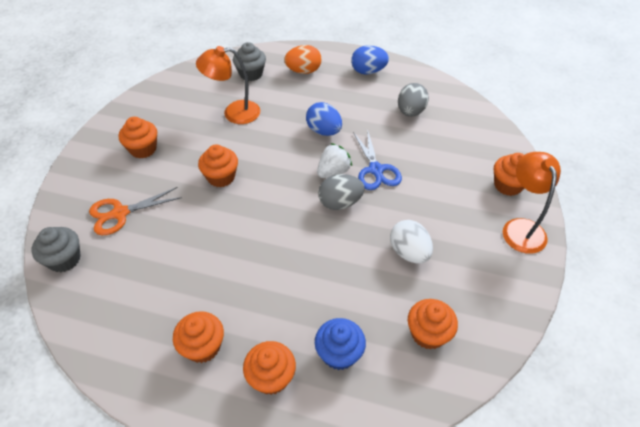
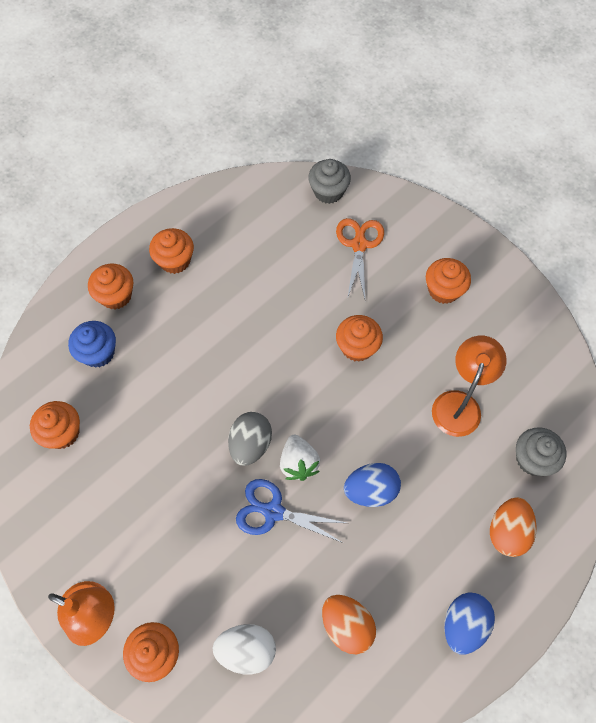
camera: 120 degrees right, 15 degrees up
white egg [390,220,433,263] -> white egg moved to [213,624,276,675]
grey egg [398,83,429,117] -> orange egg [322,595,376,654]

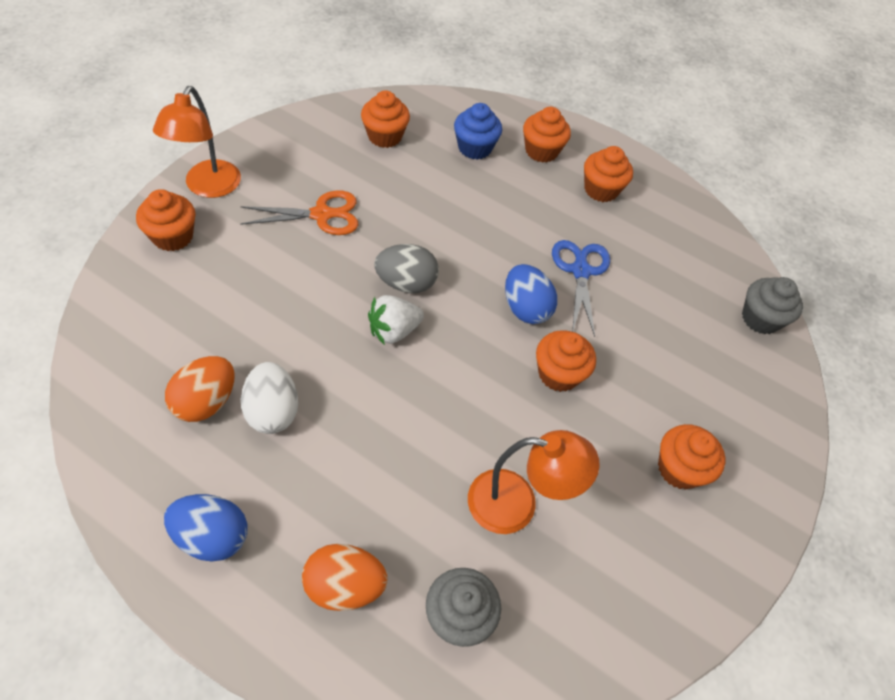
camera: 70 degrees right, 10 degrees down
white egg [213,624,276,675] -> white egg moved to [241,362,298,434]
blue scissors [236,479,346,543] -> blue scissors moved to [552,240,610,337]
orange scissors [336,218,384,299] -> orange scissors moved to [240,191,358,235]
blue egg [344,463,401,507] -> blue egg moved to [505,264,557,324]

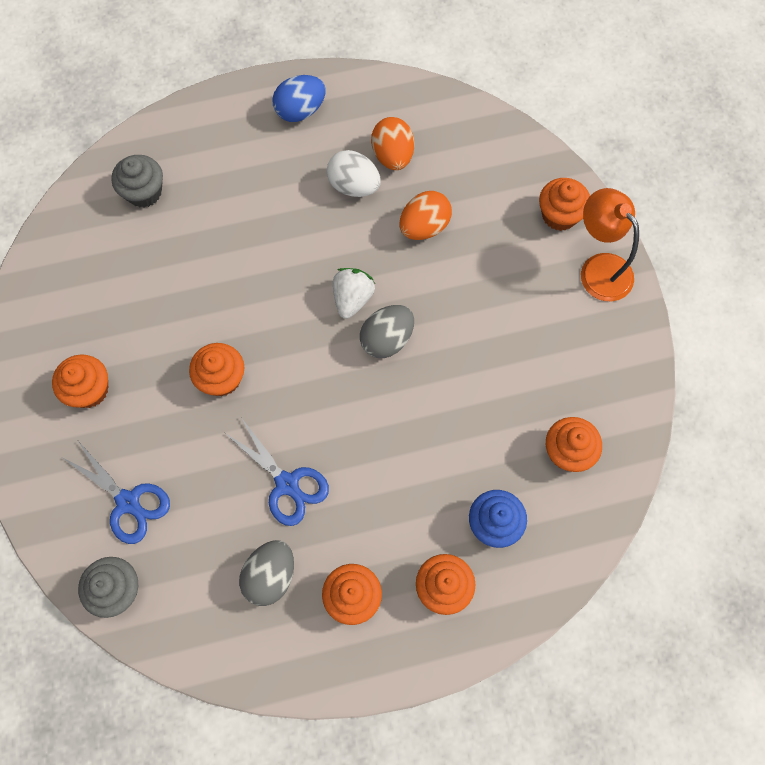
camera: 140 degrees right, 15 degrees up
orange scissors [240,191,358,235] -> none
orange egg [302,544,388,611] -> orange egg moved to [399,191,452,240]
orange lamp [468,430,600,534] -> none
blue egg [505,264,557,324] -> none
none -> blue scissors [63,441,170,544]
none -> grey egg [239,540,294,606]

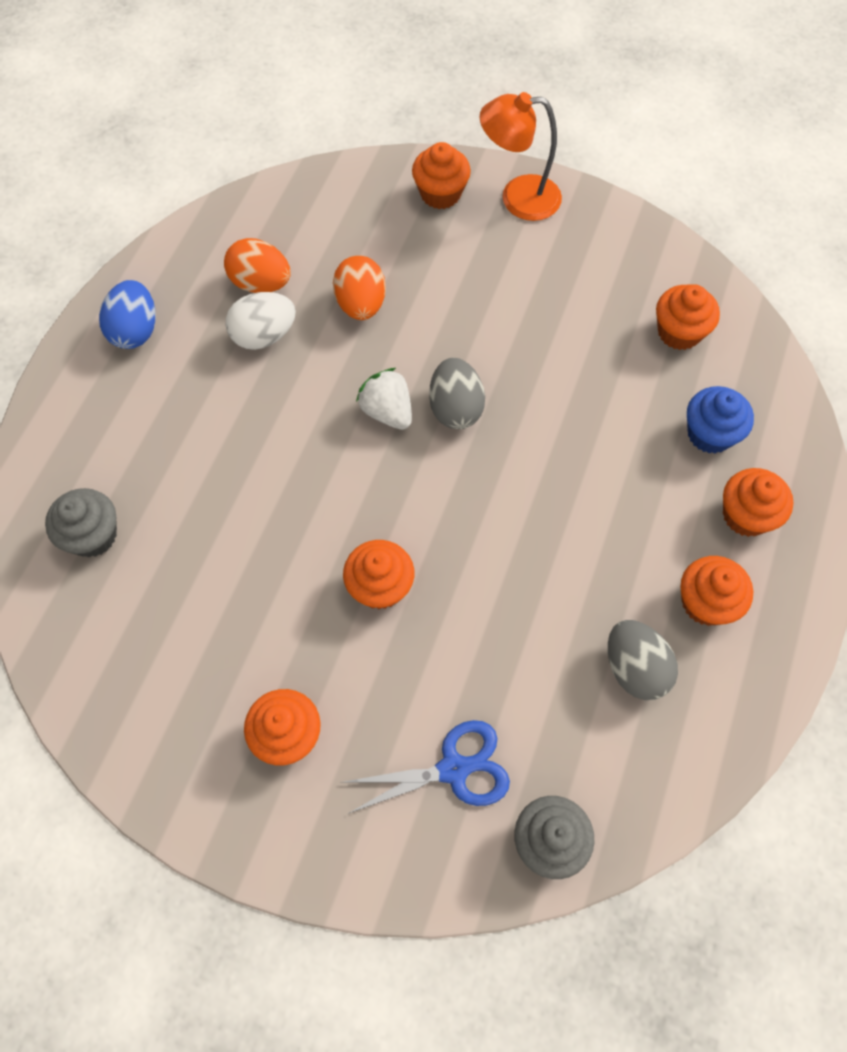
camera: 55 degrees left, 5 degrees down
blue scissors [225,419,329,526] -> none

